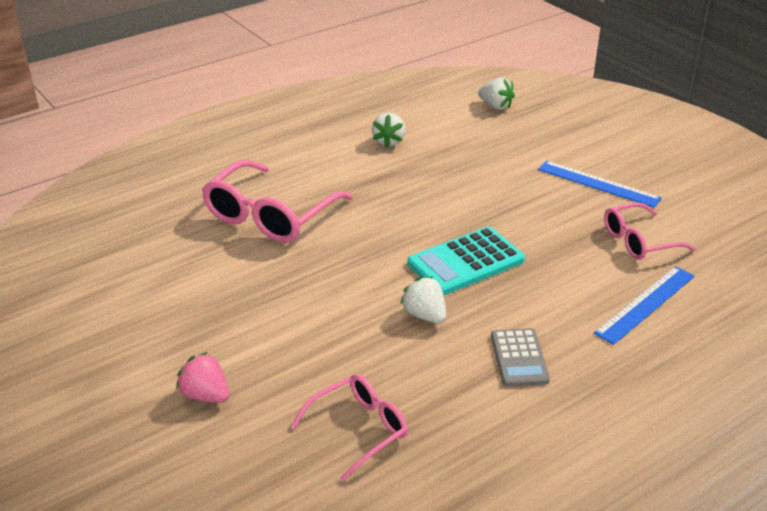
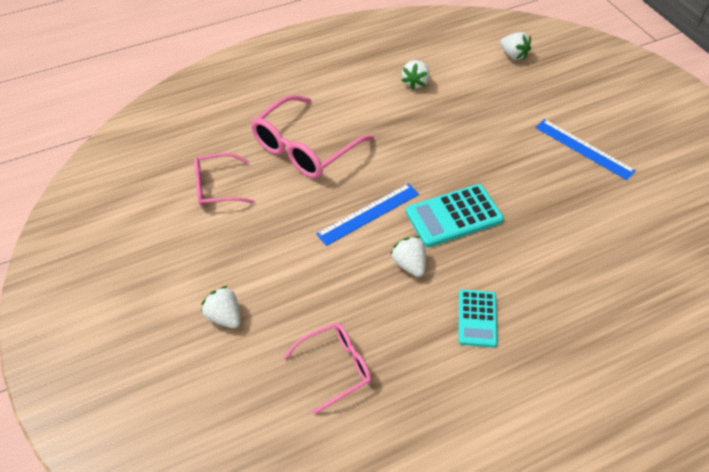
camera: 10 degrees right, 15 degrees up
pink strawberry [176,352,229,403] -> white strawberry [201,286,241,328]
grey calculator [491,328,550,387] -> turquoise calculator [459,289,498,347]
blue ruler [594,266,694,345] -> blue ruler moved to [316,183,419,246]
pink glasses [604,202,696,260] -> pink glasses moved to [194,153,255,207]

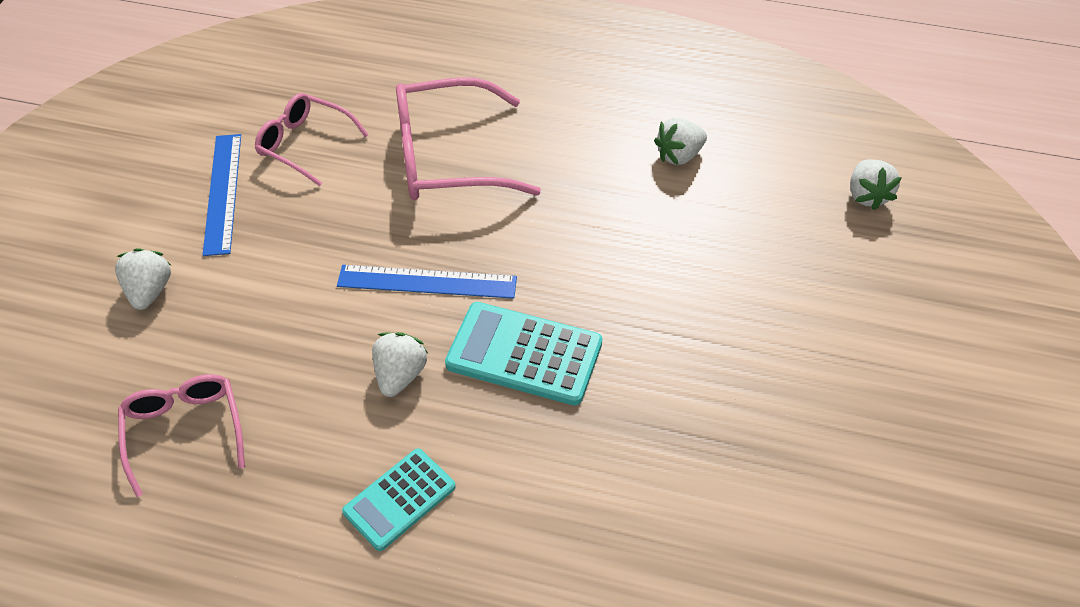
camera: 40 degrees right, 0 degrees up
pink glasses [283,323,372,415] -> pink glasses turned 120 degrees counterclockwise [118,374,245,497]
blue ruler [535,119,636,180] -> blue ruler moved to [203,134,241,256]

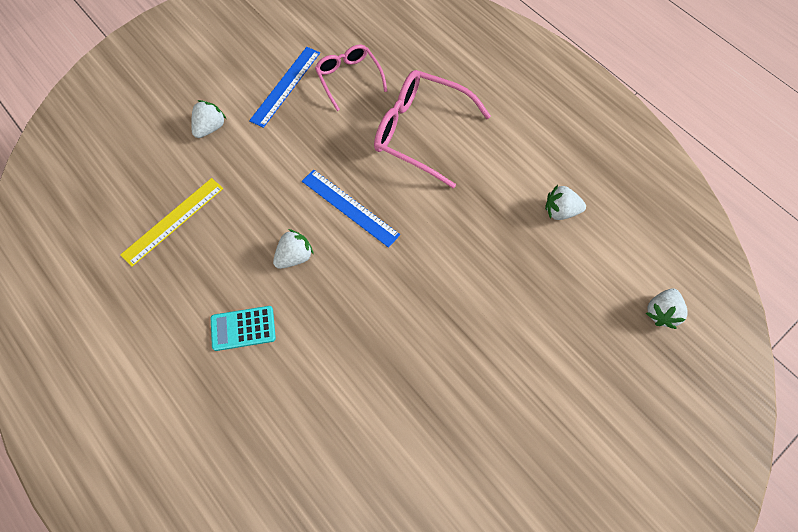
camera: 35 degrees right, 15 degrees up
pink glasses [118,374,245,497] -> yellow ruler [120,178,223,267]
turquoise calculator [445,302,602,406] -> none

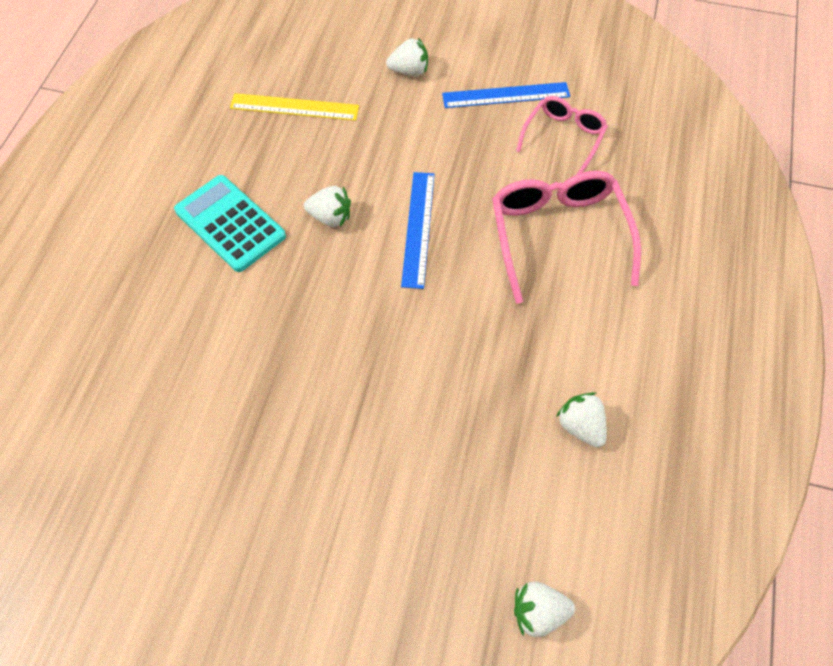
camera: 55 degrees right, 5 degrees down
turquoise calculator [211,306,276,351] -> turquoise calculator [174,175,286,272], size x1.54

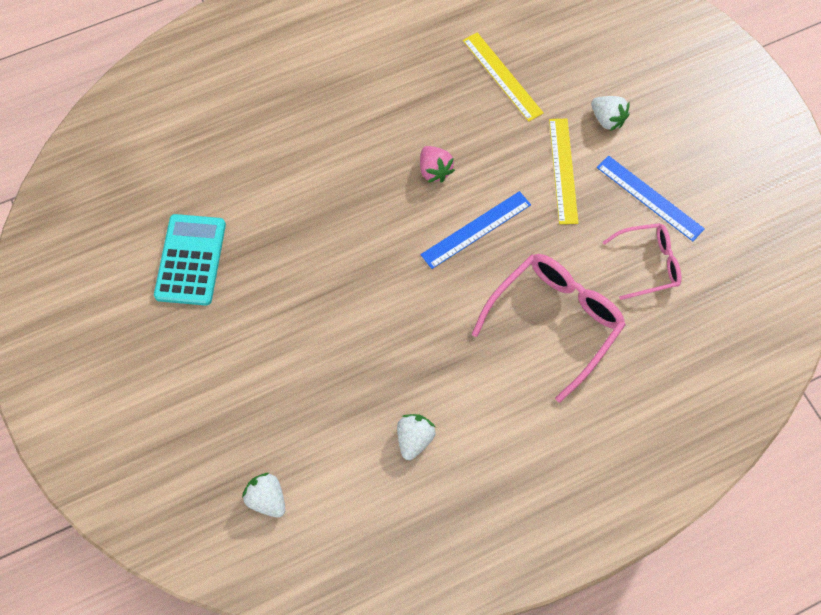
camera: 50 degrees right, 5 degrees up
turquoise calculator [174,175,286,272] -> turquoise calculator moved to [154,214,226,306]
white strawberry [304,186,351,227] -> pink strawberry [420,146,455,182]
none -> yellow ruler [549,119,578,224]

